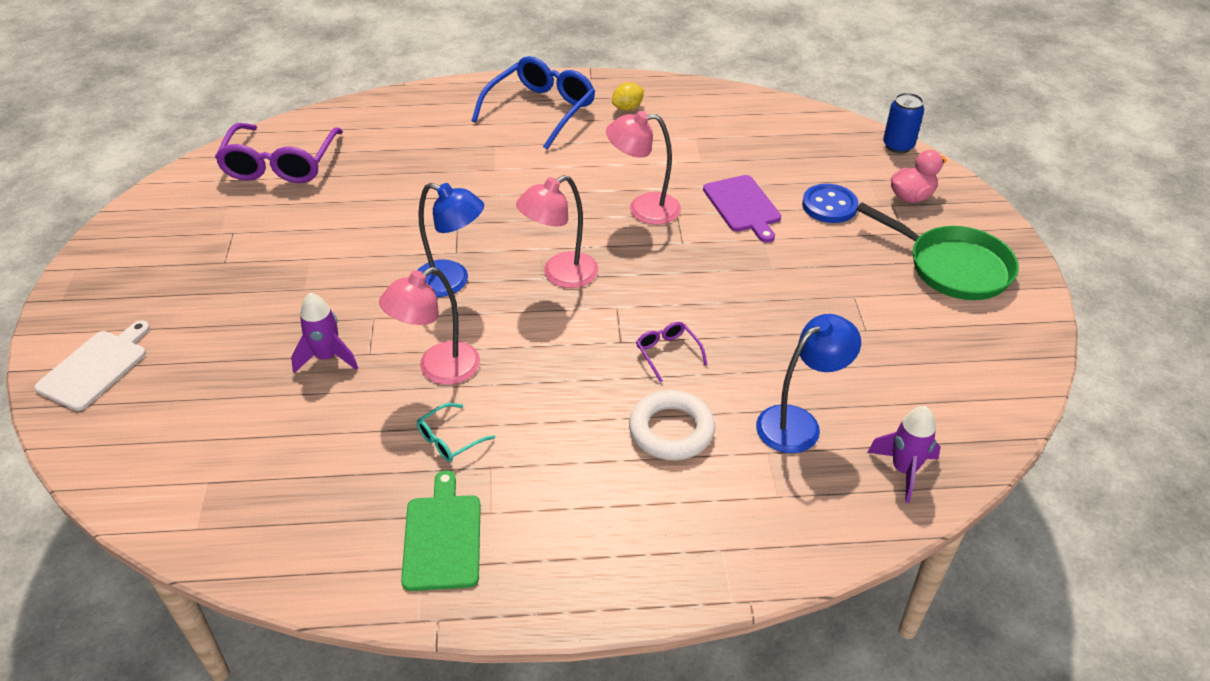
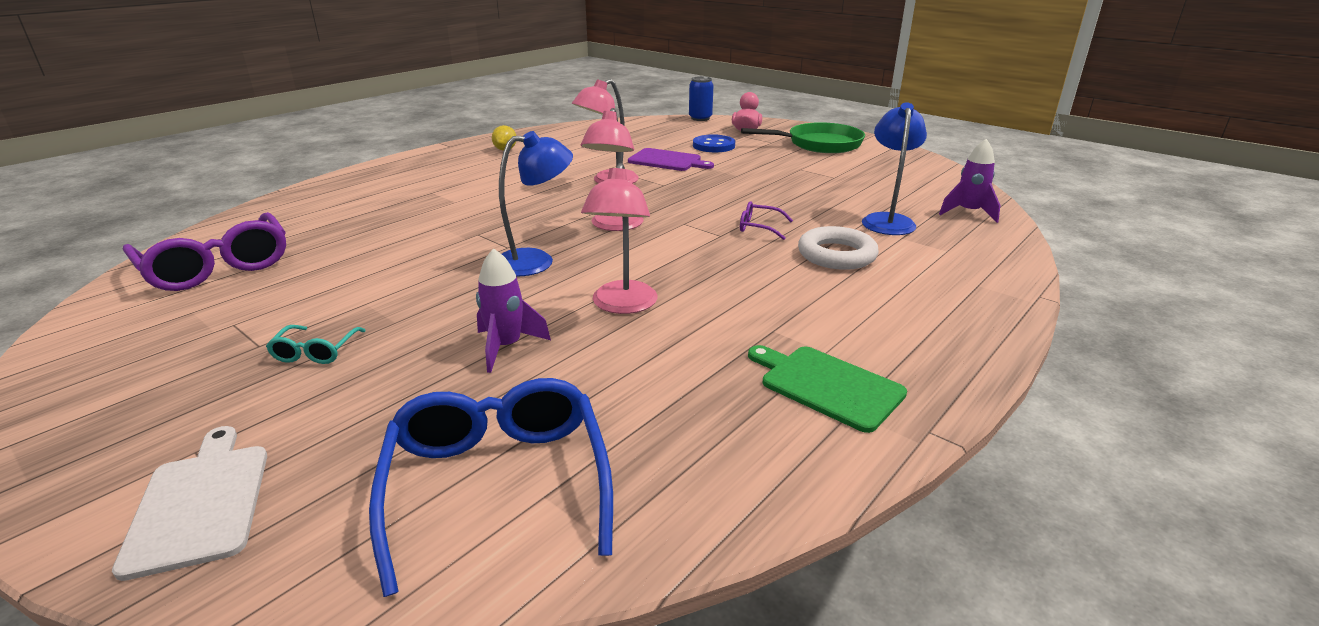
camera: 45 degrees left, 15 degrees down
turquoise glasses [417,403,495,462] -> turquoise glasses moved to [266,325,366,364]
blue glasses [472,56,595,150] -> blue glasses moved to [369,378,613,597]

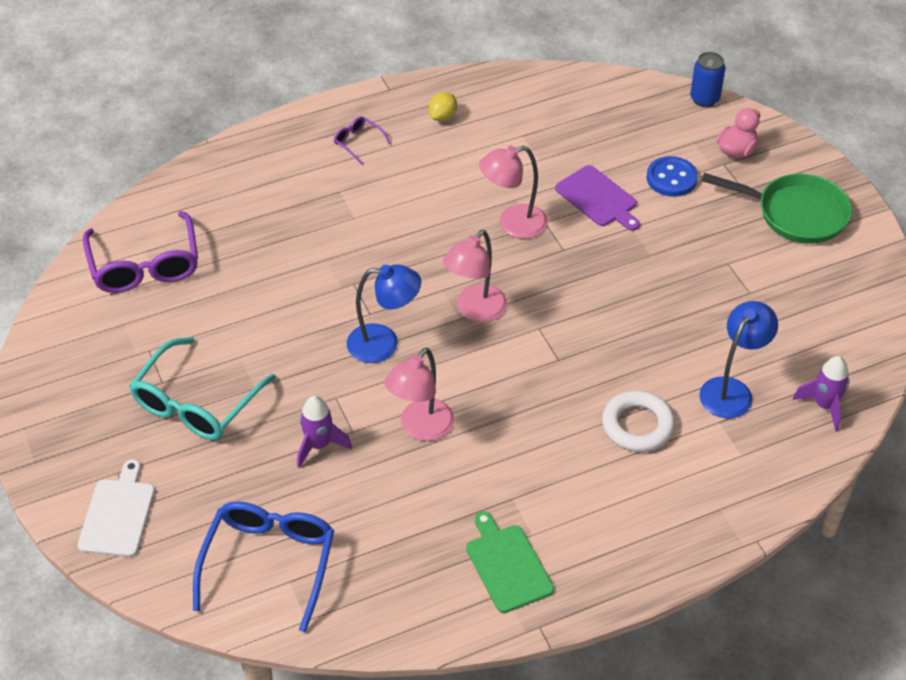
camera: 25 degrees right, 20 degrees up
turquoise glasses [266,325,366,364] -> turquoise glasses [129,337,276,440], size x2.20
purple glasses [740,201,793,240] -> purple glasses moved to [334,116,391,164]

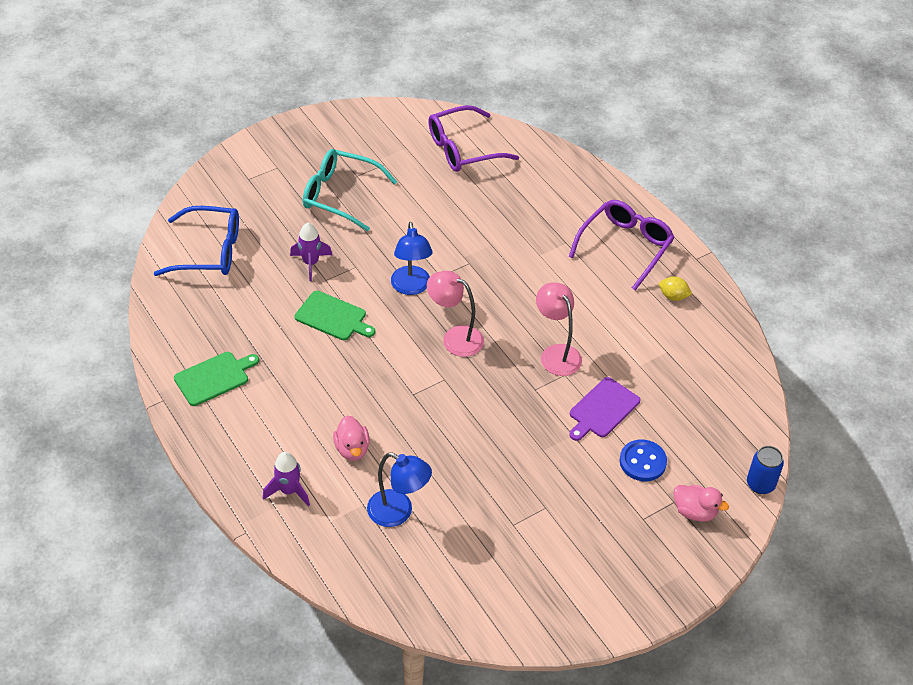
camera: 80 degrees right, 0 degrees up
white cutting board [77,459,155,557] -> none
purple glasses [334,116,391,164] -> purple glasses [569,200,675,290], size x2.20
pink lamp [384,348,454,441] -> green cutting board [295,291,375,340]
white ring [602,390,675,452] -> pink duck [333,416,370,461]
green pan [702,173,852,244] -> none
purple rocket [793,356,850,432] -> purple rocket moved to [263,452,310,506]

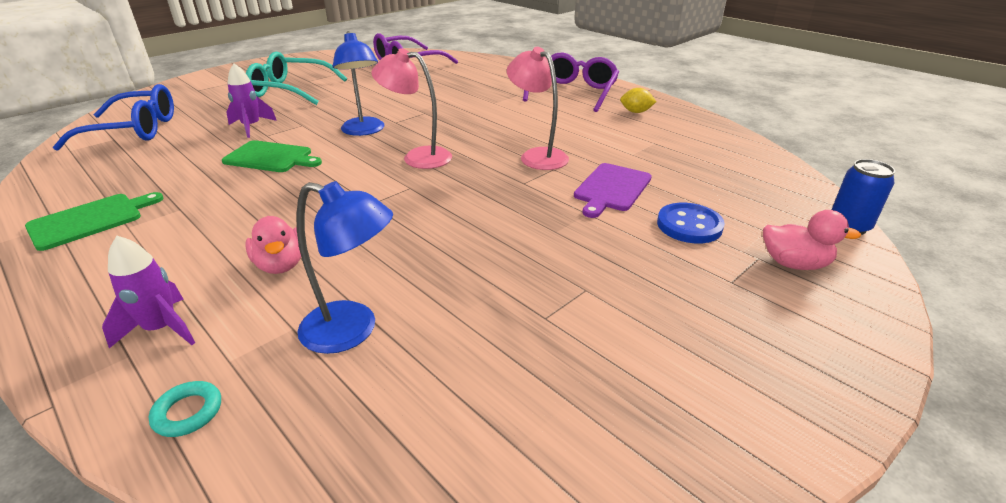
camera: 10 degrees left, 15 degrees down
none -> turquoise ring [149,381,221,437]

